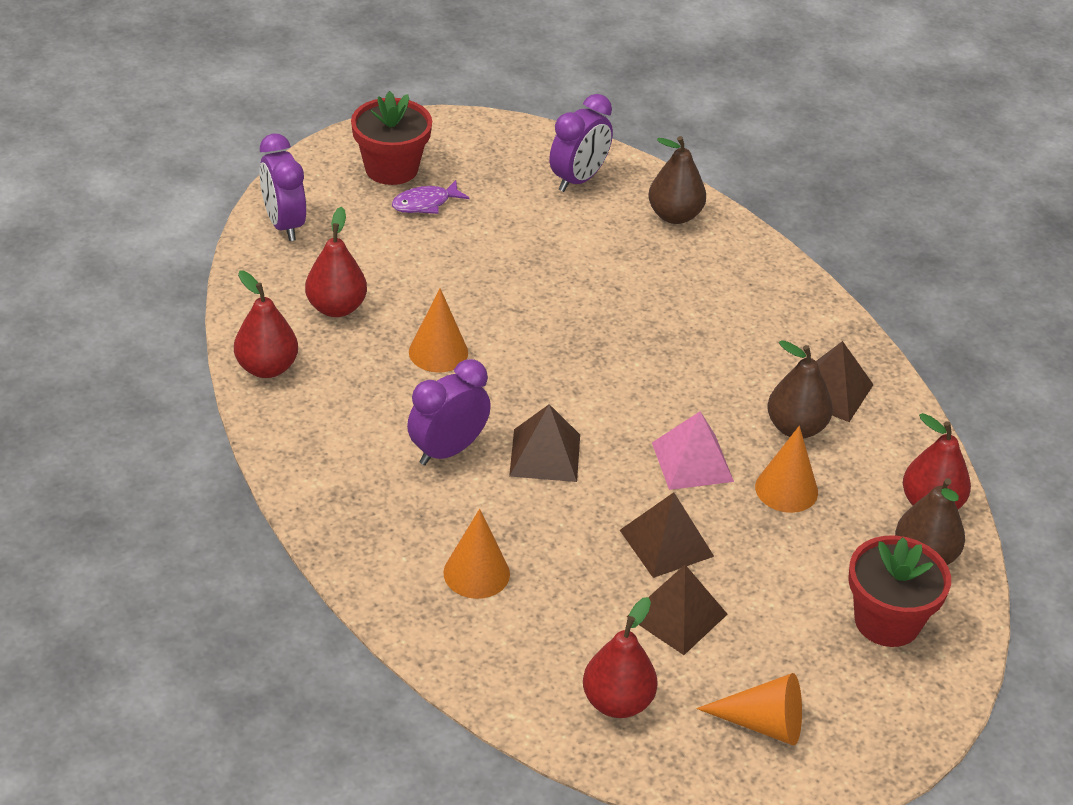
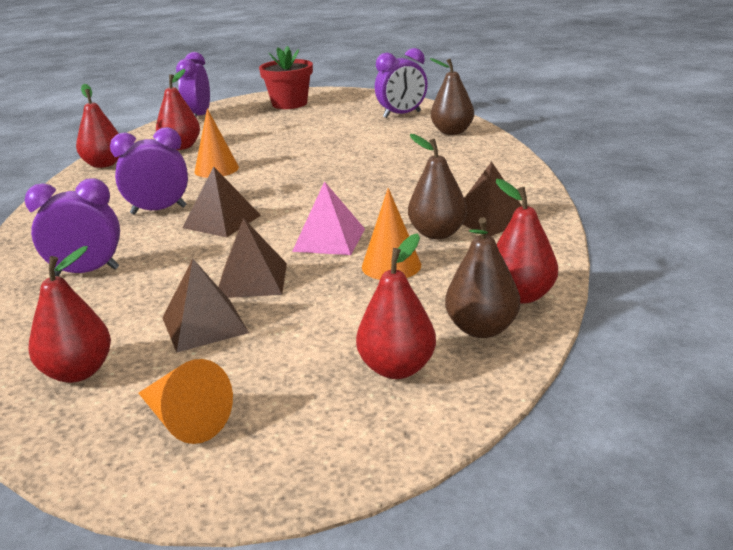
camera: 30 degrees right, 15 degrees down
purple fish [392,180,469,214] -> none
orange cone [443,509,510,599] -> purple clock [25,178,120,276]
red flower pot [848,535,951,647] -> red pear [356,233,436,379]

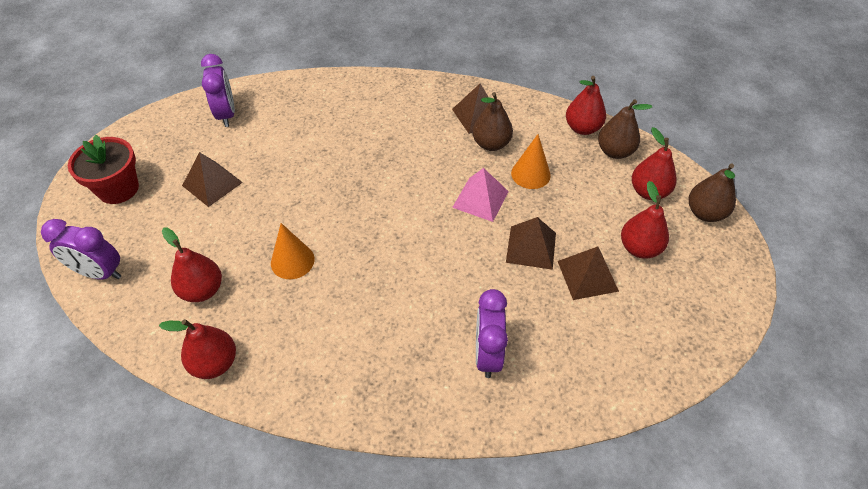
camera: 80 degrees left, 25 degrees up
red pear [28,246,111,383] -> red pear moved to [621,181,669,259]
purple clock [110,127,188,215] -> none
orange cone [138,359,233,444] -> none
brown pyramid [183,166,261,237] -> brown pyramid moved to [182,152,243,207]
brown pear [430,58,474,135] -> brown pear moved to [689,164,736,222]

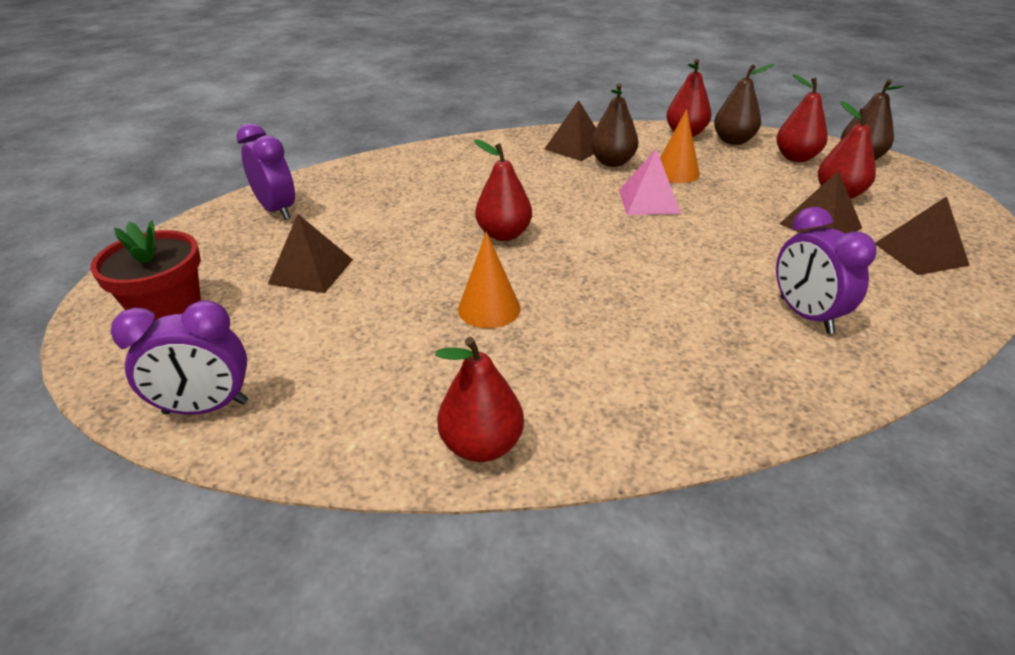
camera: 25 degrees left, 15 degrees down
red pear [162,228,222,302] -> red pear moved to [474,139,532,241]
brown pyramid [506,217,556,270] -> brown pyramid moved to [875,196,970,275]

